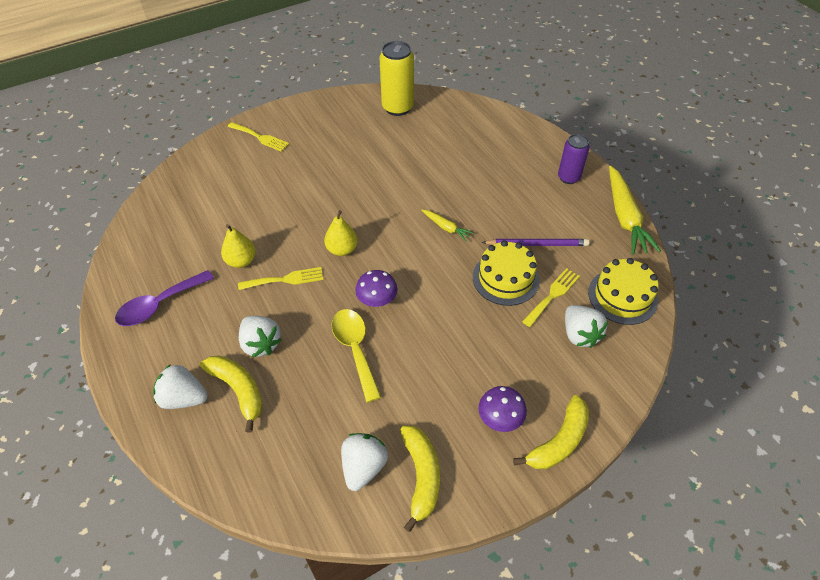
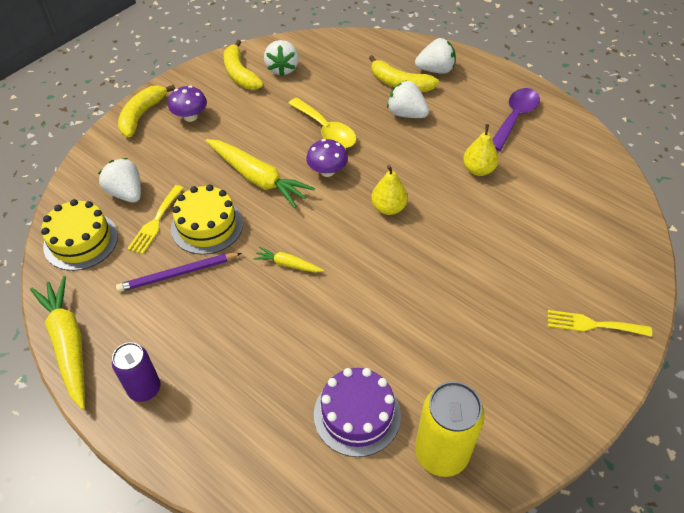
camera: 160 degrees right, 0 degrees up
yellow fork [238,267,323,290] -> none
none -> yellow carrot [206,139,315,208]
none -> purple cake [314,368,401,457]

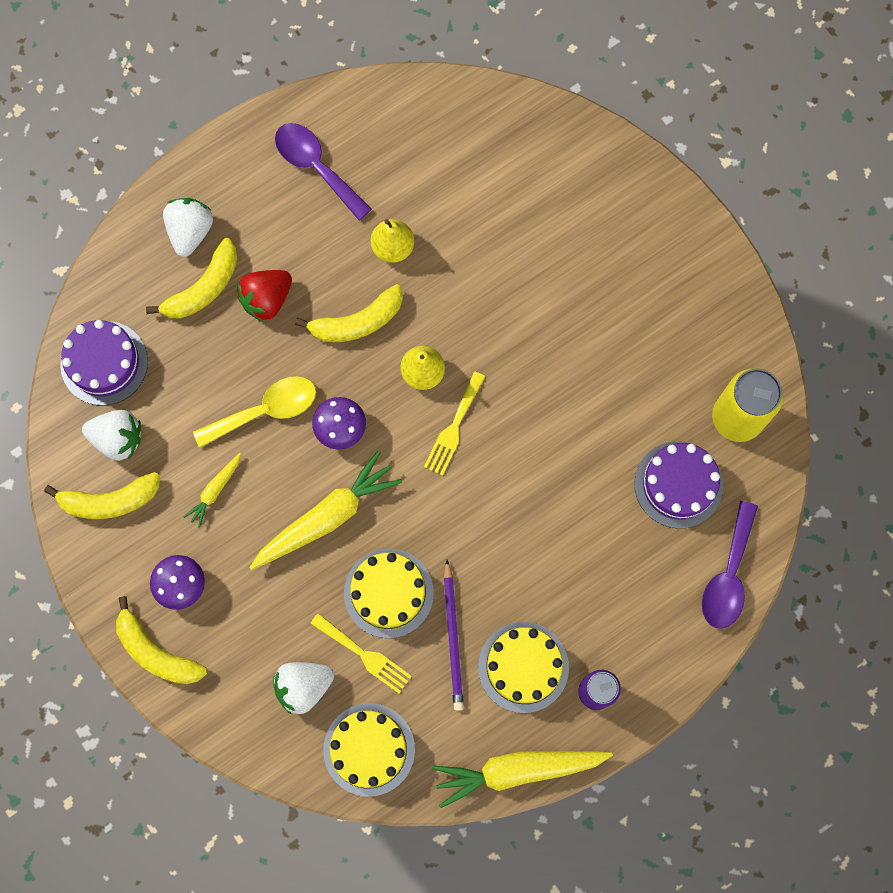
camera: 75 degrees left, 25 degrees up
yellow carrot [254,247,324,272] -> yellow carrot moved to [184,453,241,528]
white strawberry [387,80,429,118] -> red strawberry [237,270,292,322]
yellow fork [548,310,652,337] -> yellow fork moved to [424,371,485,476]
none -> purple cake [60,320,148,405]
none -> yellow banana [295,284,403,342]
none -> yellow cake [478,622,569,713]
none -> purple spoon [702,501,758,629]

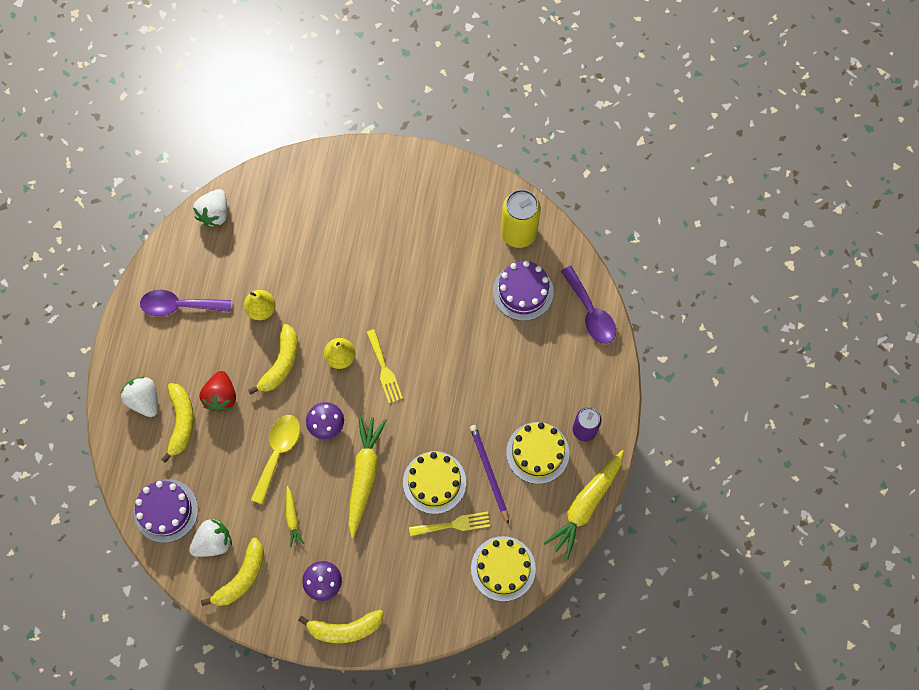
camera: 45 degrees left, 5 degrees down
white strawberry [273,662,334,715] -> white strawberry moved to [193,189,227,227]
purple pencil [444,560,464,711] -> purple pencil turned 150 degrees counterclockwise [470,425,509,524]

